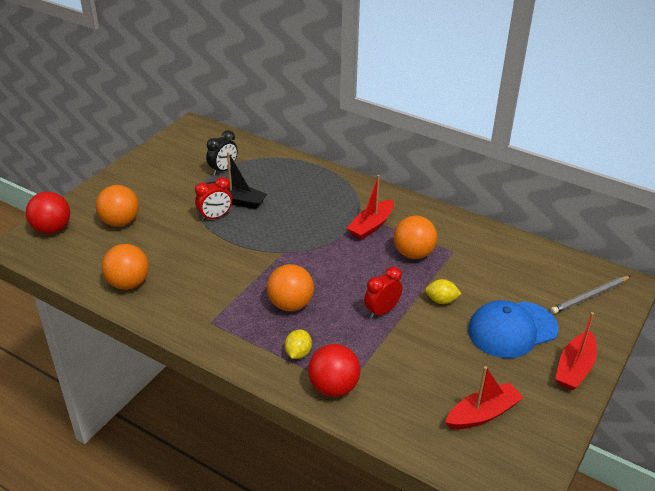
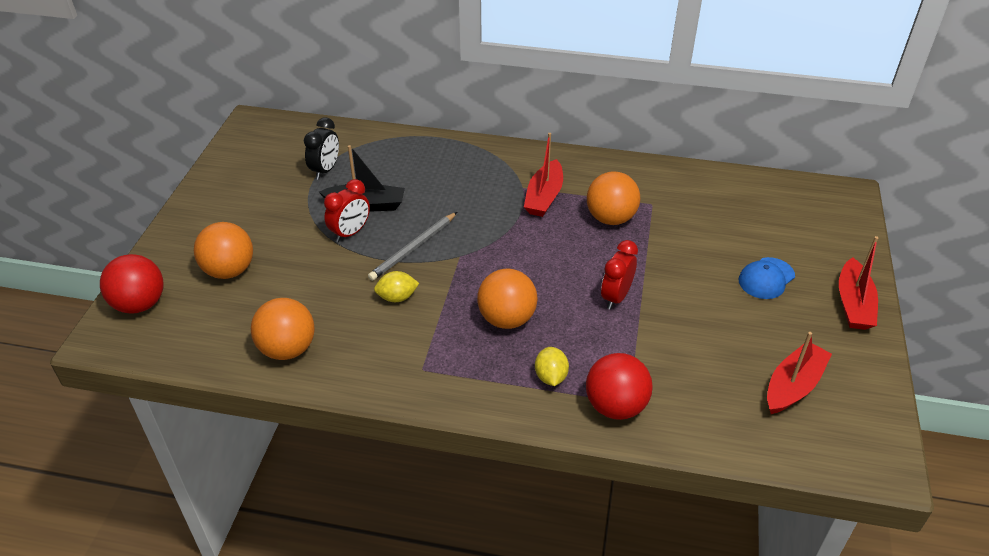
camera: 20 degrees left, 5 degrees up
yellow lemon [425,279,461,304] -> yellow lemon moved to [374,271,419,302]
blue cap [468,300,559,358] -> blue cap [739,257,795,299], size x0.57
grey pencil [551,276,631,314] -> grey pencil moved to [368,212,457,281]

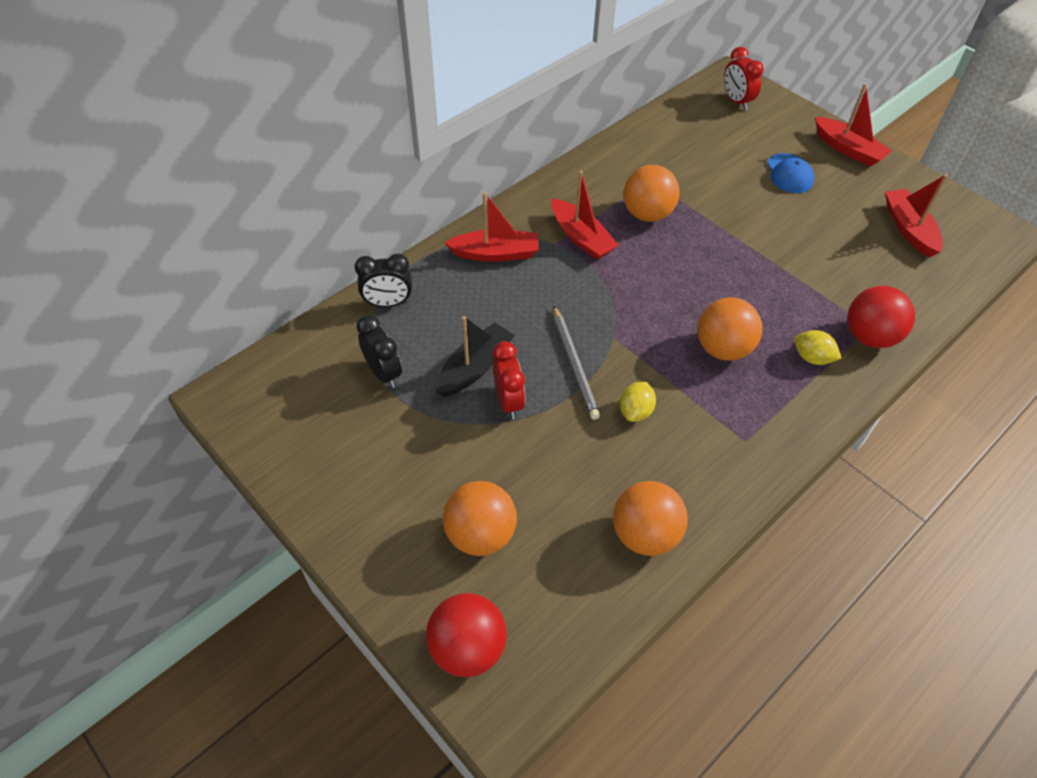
camera: 55 degrees left, 10 degrees up
red clock [601,240,638,310] -> red clock moved to [724,47,764,110]
none -> black clock [355,253,412,307]
none -> red boat [445,192,539,262]

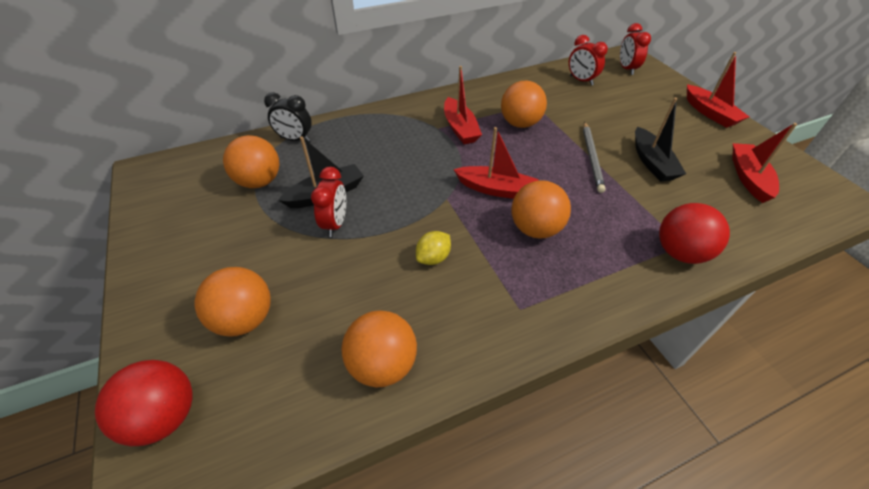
camera: 20 degrees right, 5 degrees down
black clock [356,315,402,388] -> orange ball [223,135,279,188]
red boat [445,192,539,262] -> red boat moved to [453,127,539,199]
grey pencil [553,305,600,420] -> grey pencil moved to [583,122,605,193]
blue cap [767,153,814,193] -> none
yellow lemon [794,330,842,365] -> none
none -> red clock [569,35,608,86]
none -> black boat [635,98,686,182]

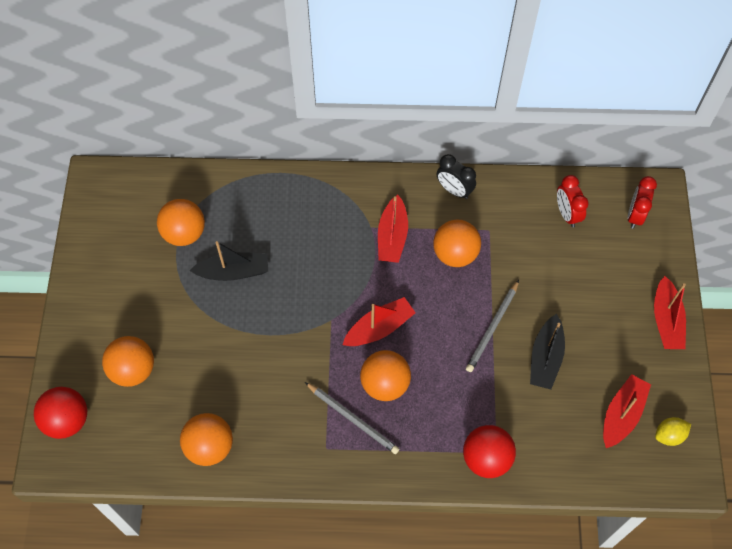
camera: 25 degrees right, 15 degrees up
black clock [264,92,312,142] -> black clock moved to [437,154,476,199]
red clock [311,167,346,237] -> none
yellow lemon [416,231,451,265] -> yellow lemon moved to [655,417,691,446]
red boat [453,127,539,199] -> red boat turned 75 degrees counterclockwise [342,297,416,346]
none -> grey pencil [305,382,399,454]

